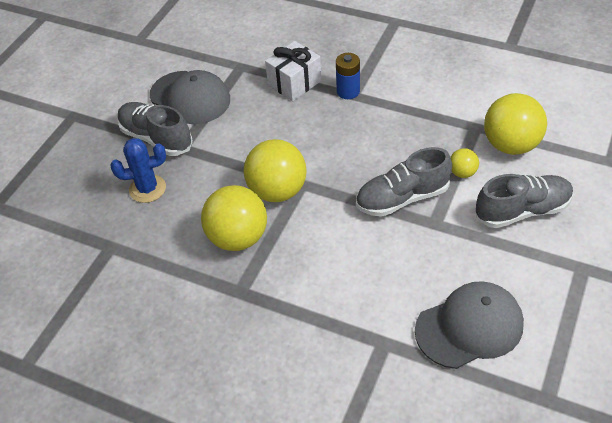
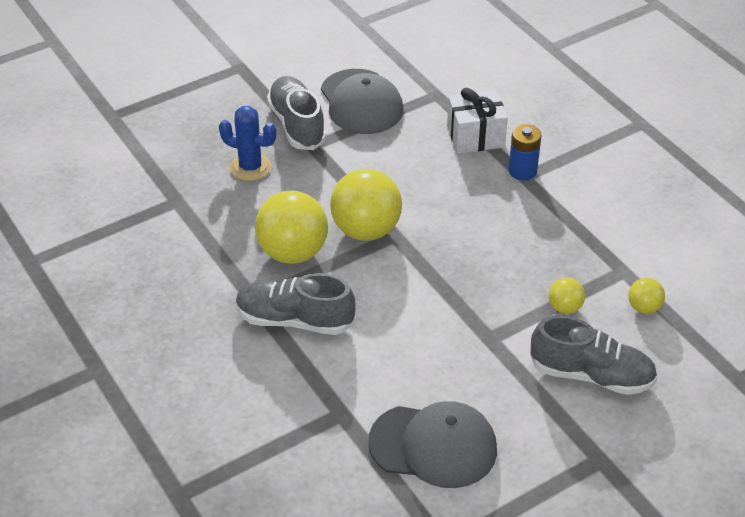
camera: 30 degrees right, 5 degrees down
grey shoe [356,147,452,217] -> grey shoe moved to [236,273,356,335]
yellow ball [484,93,547,155] -> yellow ball [628,278,665,314], size x0.48

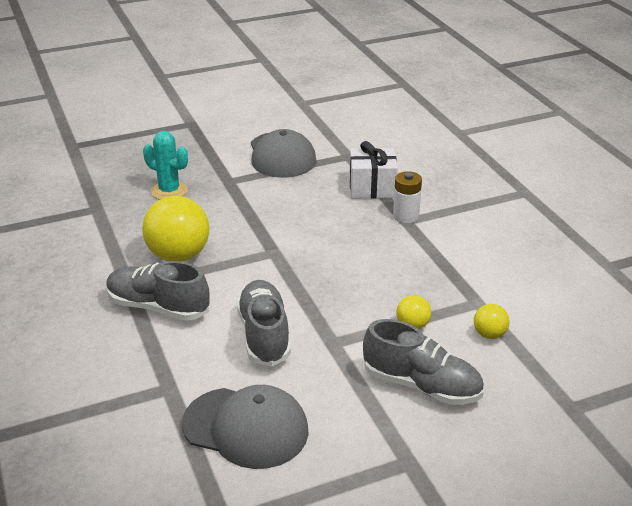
camera: 10 degrees right, 10 degrees down
blue cactus [219,106,276,181] -> turquoise cactus [143,131,188,199]
grey shoe [267,76,327,150] -> grey shoe moved to [237,280,291,367]
yellow ball [330,169,402,241] -> none
blue battery [508,124,542,180] -> white battery [393,171,422,224]

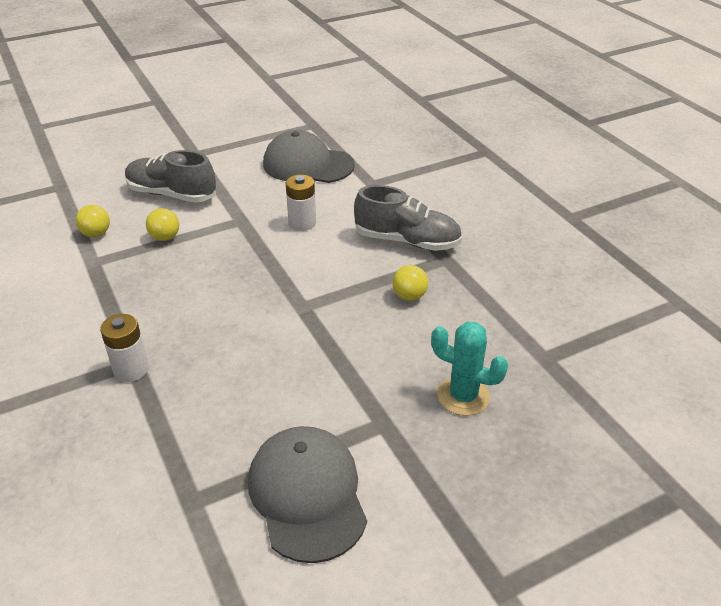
camera: 175 degrees right, 5 degrees up
yellow ball [142,196,209,262] -> yellow ball [392,265,428,301], size x0.48
grey shoe [237,280,291,367] -> white battery [286,175,316,231]
white gift [349,141,398,199] -> none

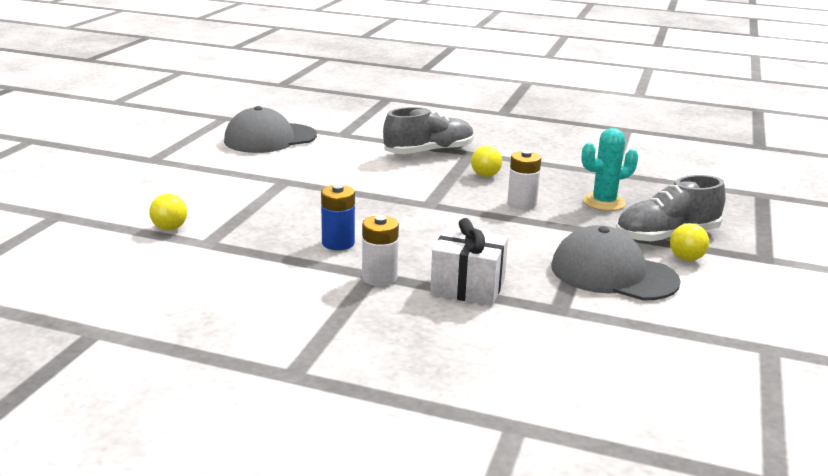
camera: 45 degrees left, 15 degrees down
grey shoe [125,150,216,203] -> grey shoe moved to [616,175,726,243]
yellow ball [146,208,179,241] -> yellow ball moved to [670,223,709,261]
white battery [286,175,316,231] -> white battery moved to [507,150,541,210]
none -> blue battery [321,184,355,250]
none -> white gift [430,218,508,305]

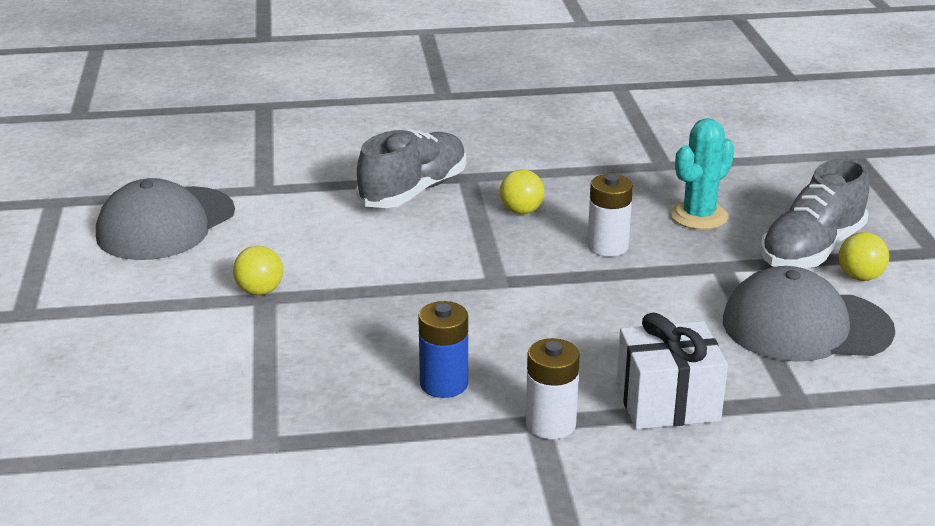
camera: 25 degrees left, 5 degrees up
yellow ball [149,194,187,230] -> yellow ball moved to [233,246,283,295]

